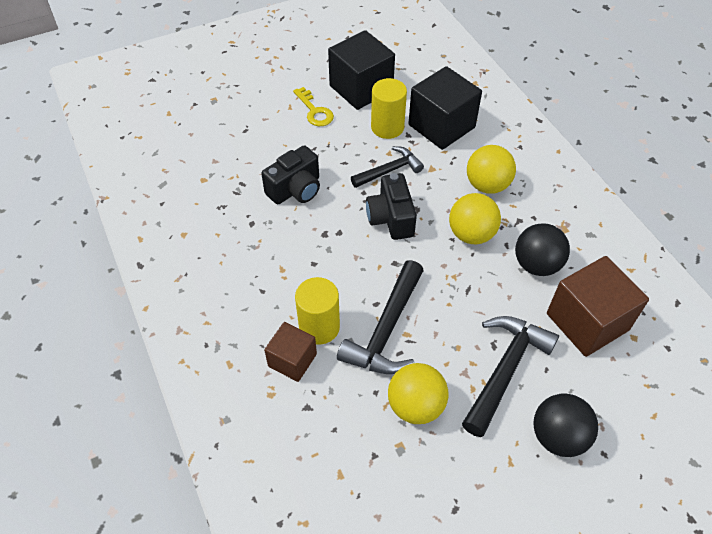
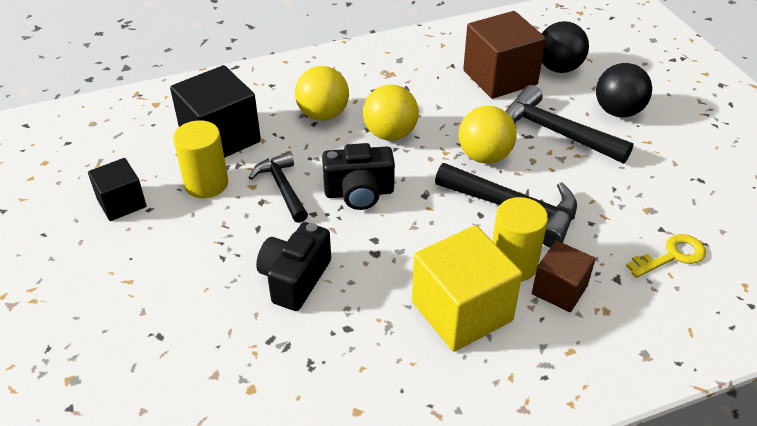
camera: 85 degrees left, 10 degrees down
black camera [261,145,320,204] -> black camera turned 120 degrees counterclockwise [256,222,331,311]
yellow key [293,87,334,126] -> yellow key moved to [626,234,706,278]
black cube [328,30,395,110] -> black cube [88,158,147,221], size x0.59
yellow ball [388,363,449,424] -> yellow ball moved to [459,106,517,164]
black ball [515,223,570,276] -> black ball moved to [542,21,589,73]
none -> yellow cube [412,225,522,352]

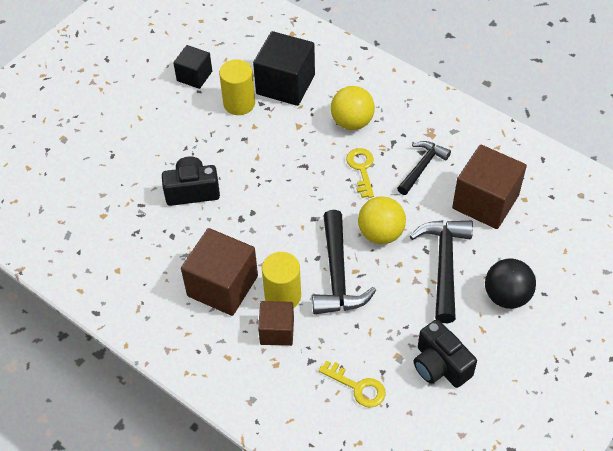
camera: 60 degrees right, 10 degrees up
black hammer [249,152,308,223] -> black hammer moved to [397,141,451,195]
black camera [322,143,395,210] -> black camera moved to [414,319,477,388]
yellow ball [363,85,419,141] -> yellow key [346,148,374,198]
yellow cube [412,225,522,352] -> brown cube [181,228,258,316]
black ball [542,21,589,73] -> none

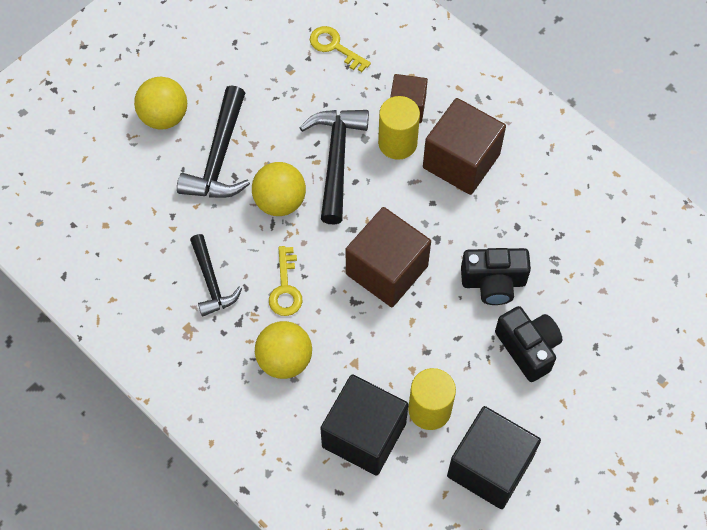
camera: 175 degrees left, 10 degrees up
black cube [173,45,212,89] -> black cube [447,406,541,509], size x1.70
black hammer [397,141,451,195] -> black hammer turned 60 degrees counterclockwise [190,234,242,317]
black camera [414,319,477,388] -> black camera moved to [495,306,562,382]
brown cube [452,145,527,229] -> brown cube moved to [346,207,431,307]
black ball [485,258,536,309] -> yellow ball [134,77,187,130]

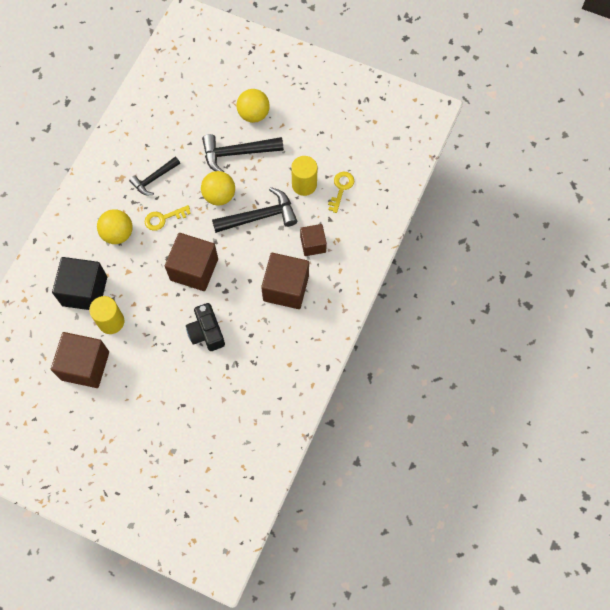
camera: 70 degrees right, 5 degrees up
yellow cylinder [378,96,420,160] -> yellow cylinder moved to [291,156,317,196]
black cube [447,406,541,509] -> brown cube [51,332,109,388]
black camera [495,306,562,382] -> none

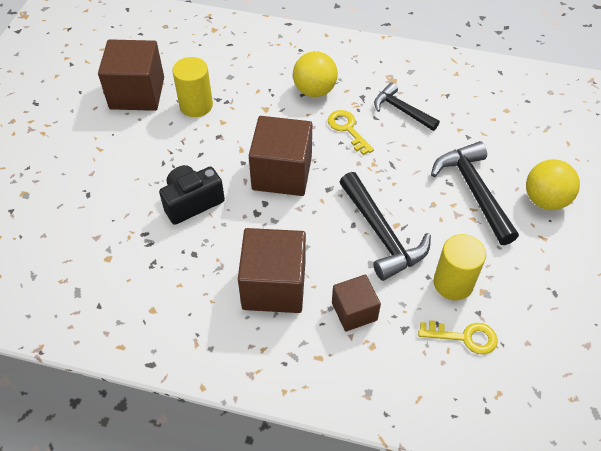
camera: 80 degrees right, 15 degrees down
black cube [52,257,107,310] -> none
yellow ball [201,171,235,206] -> none

